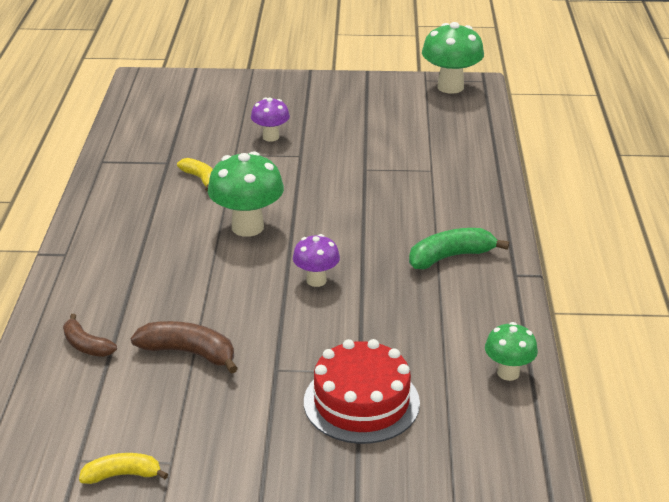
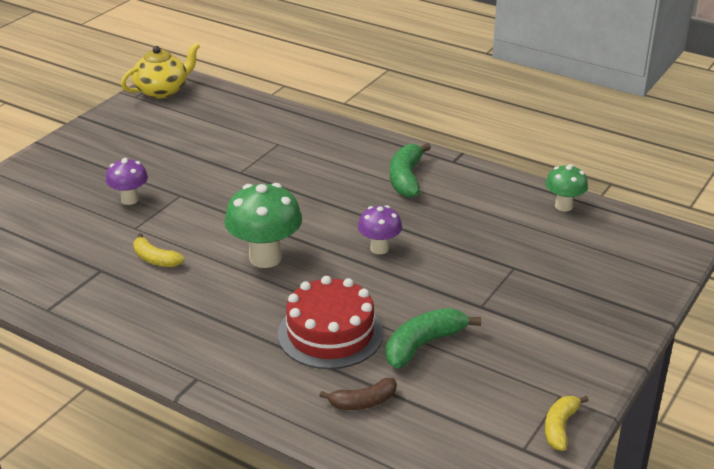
camera: 60 degrees left, 0 degrees up
brown banana [131,321,238,374] -> green banana [386,308,481,369]
yellow banana [177,158,213,191] -> yellow banana turned 135 degrees counterclockwise [133,233,184,267]
red cake [304,339,420,444] -> red cake moved to [278,276,383,369]
green mushroom [422,22,484,94] -> yellow teapot [121,42,200,98]

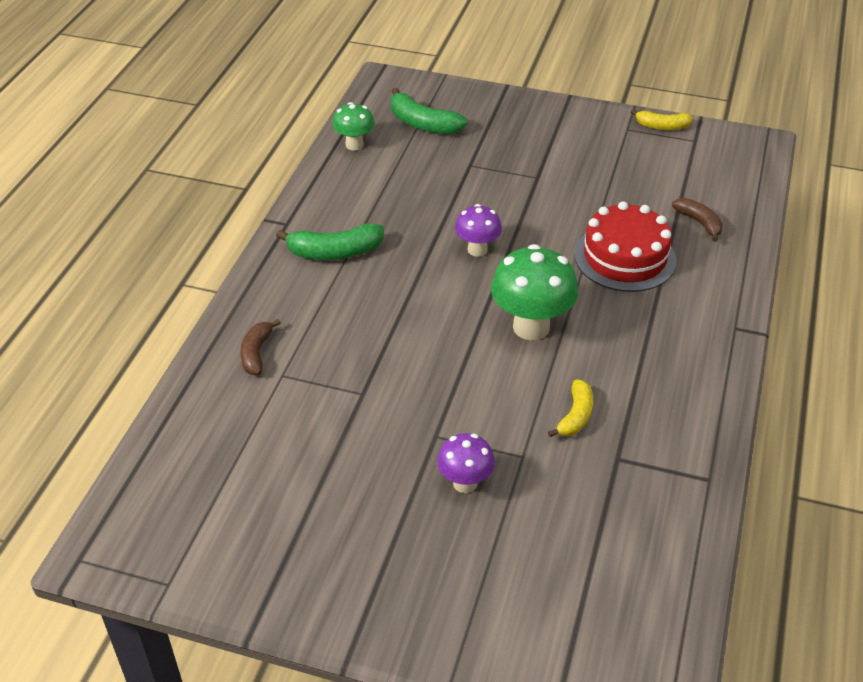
camera: 105 degrees left, 10 degrees up
yellow teapot [121,42,200,98] -> none
green banana [386,308,481,369] -> green banana moved to [391,88,468,134]
none -> brown banana [240,319,281,375]

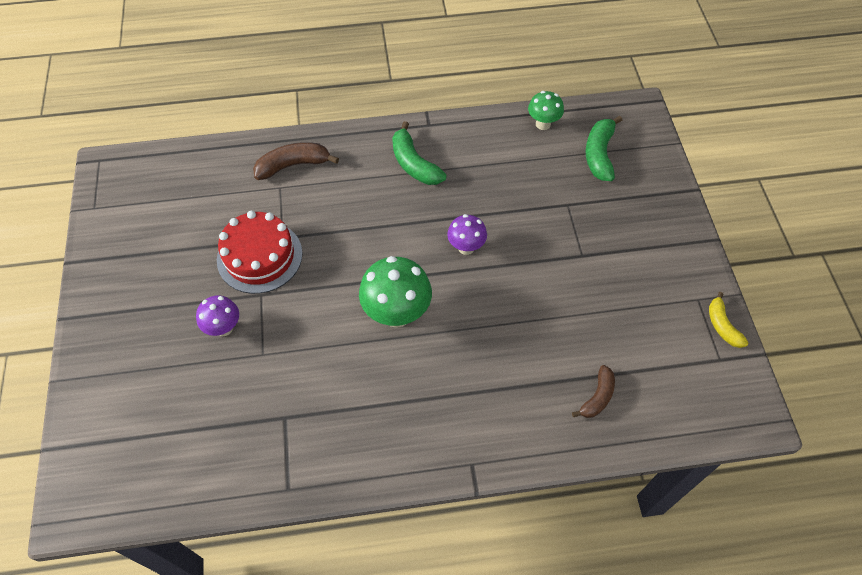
camera: 65 degrees right, 15 degrees up
brown banana [240,319,281,375] -> brown banana [253,142,339,180], size x1.54
yellow banana [548,380,593,437] -> none
red cake [574,201,677,292] -> red cake moved to [217,211,302,294]

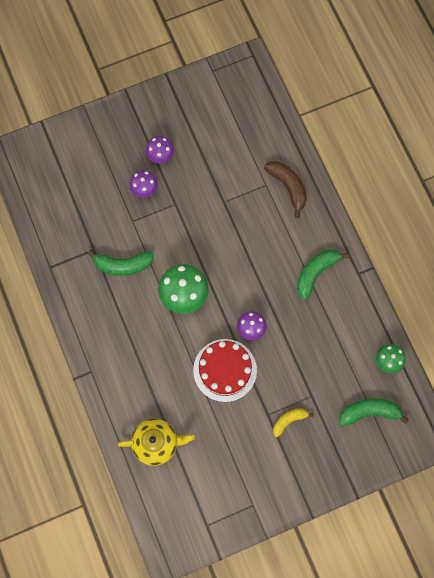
camera: 75 degrees right, 15 degrees up
red cake [217,211,302,294] -> red cake moved to [193,339,257,402]
brown banana [572,365,615,418] -> yellow teapot [118,419,195,466]
yellow banana [709,292,749,348] -> yellow banana moved to [273,408,314,437]
none -> green banana [87,250,154,276]
none -> purple mushroom [146,136,174,163]

